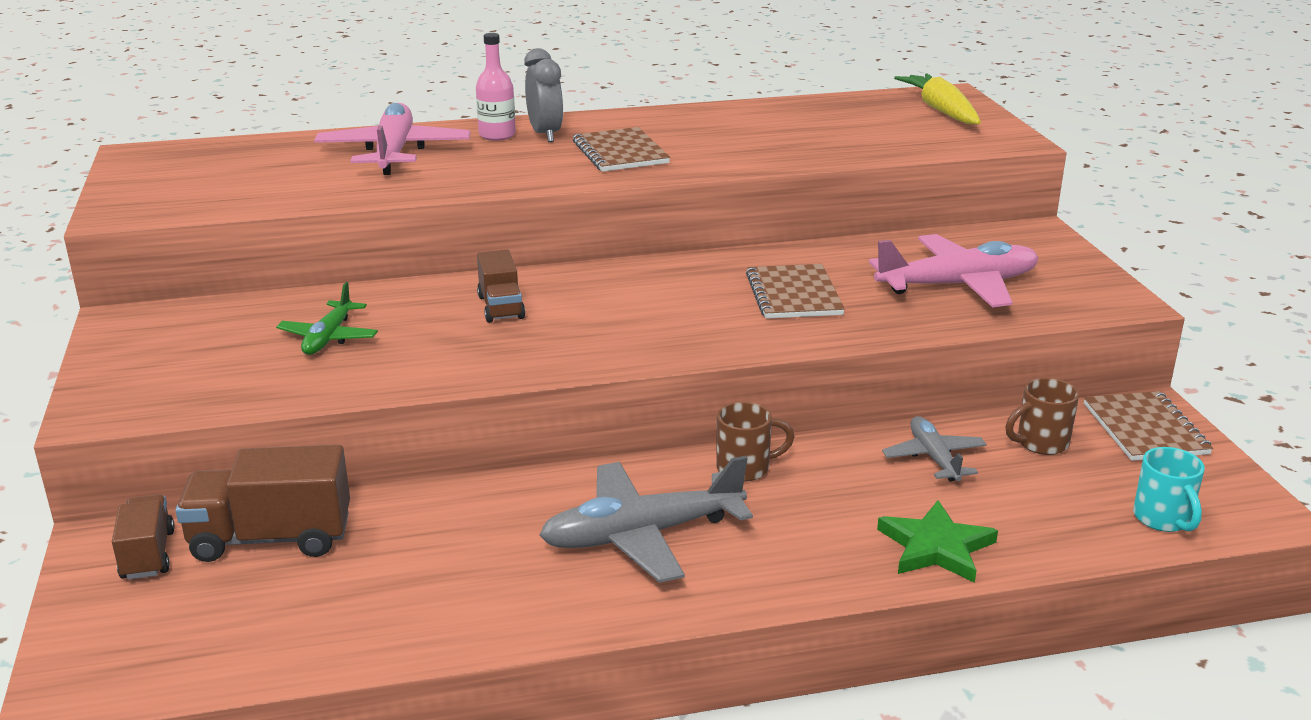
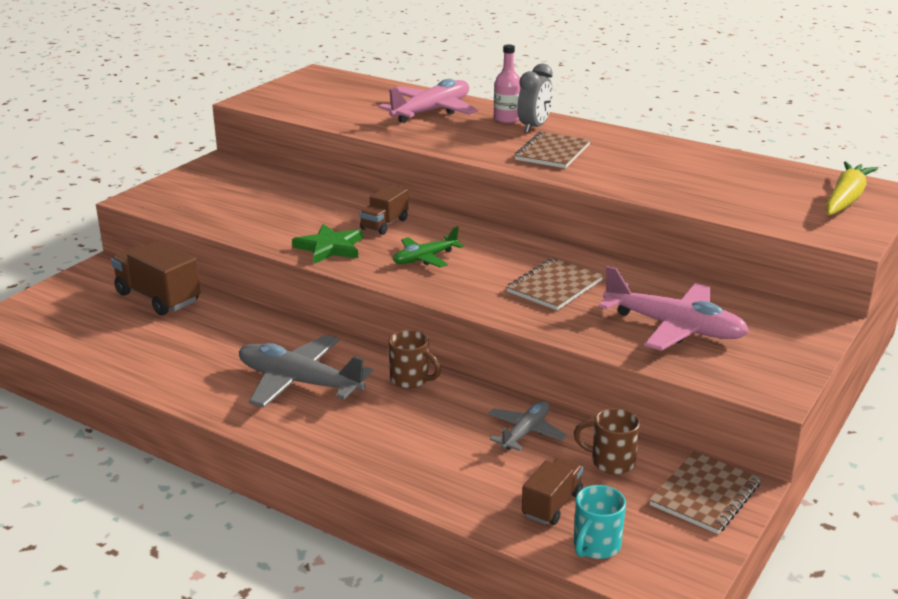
camera: 45 degrees right, 0 degrees up
brown truck [112,495,175,579] -> brown truck moved to [522,457,583,525]
green plane [276,282,378,355] -> green plane moved to [393,226,464,267]
green star [877,500,998,583] -> green star moved to [292,224,363,264]

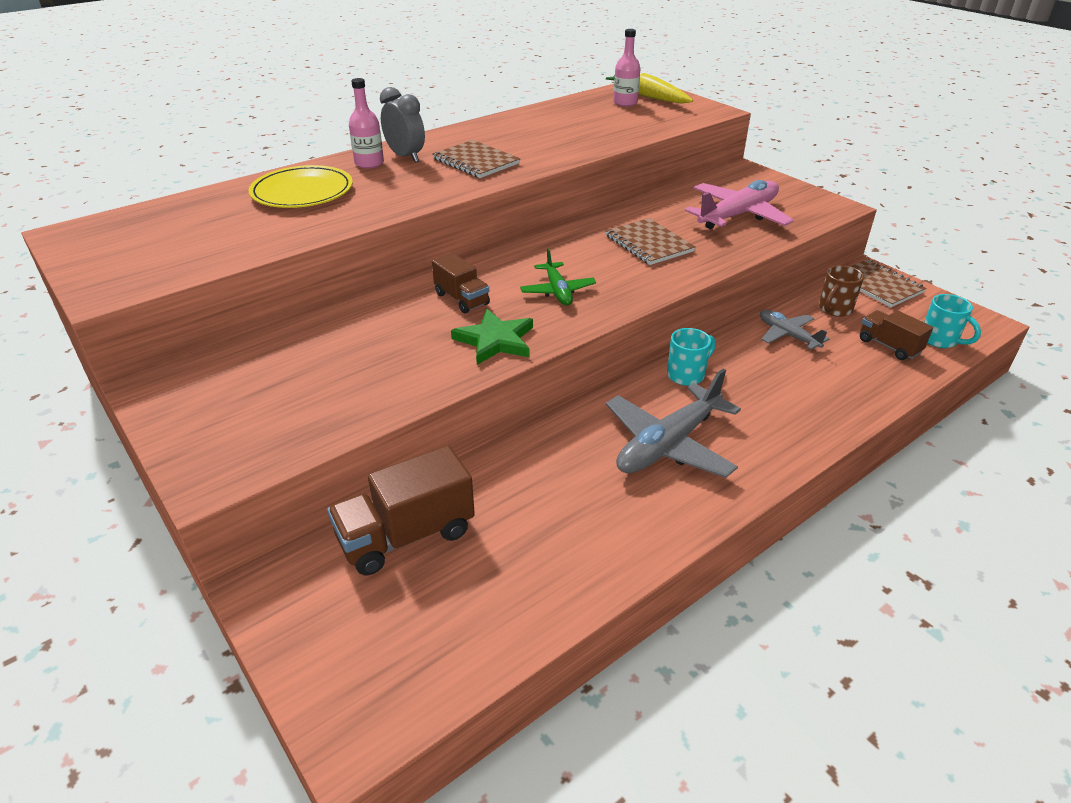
camera: 70 degrees left, 10 degrees up
pink plane [378,79,478,123] -> yellow plate [248,165,353,208]
brown mug [388,330,441,388] -> turquoise mug [667,328,716,386]
none -> pink bottle [613,29,640,107]

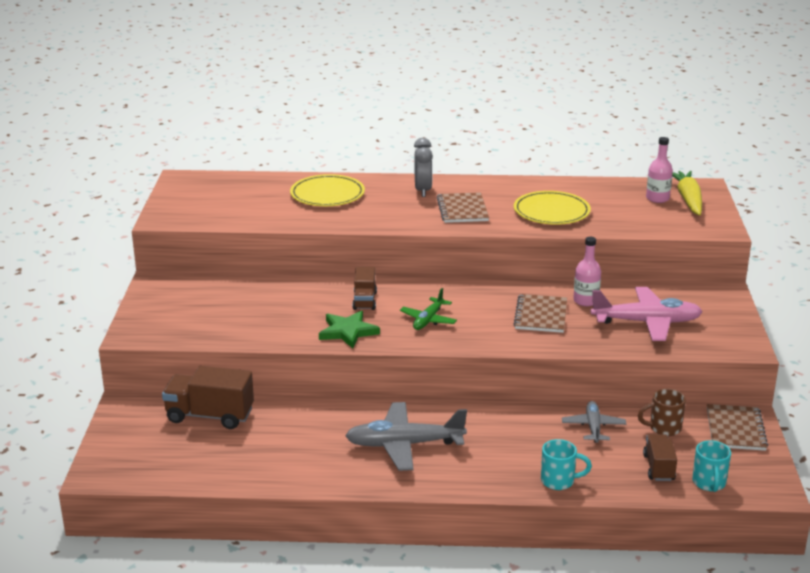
camera: 40 degrees right, 10 degrees down
pink bottle [349,78,384,168] -> pink bottle moved to [573,237,601,306]
turquoise mug [667,328,716,386] -> turquoise mug moved to [541,439,592,490]
none -> yellow plate [514,191,591,225]

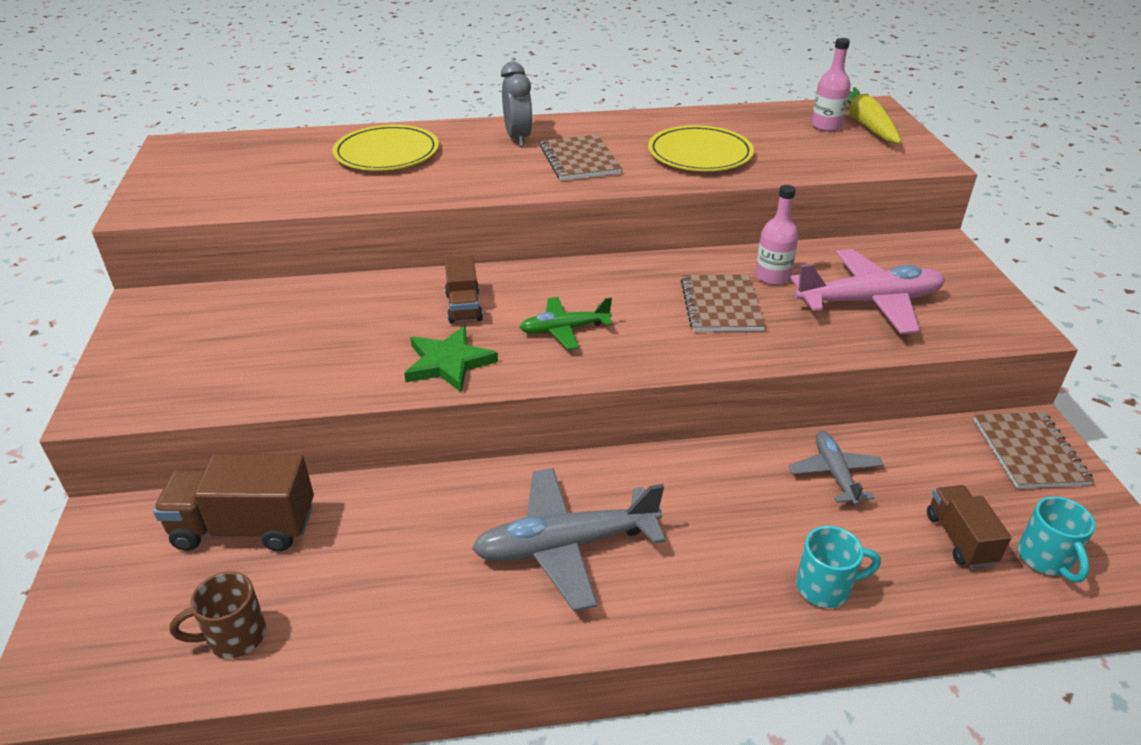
camera: 10 degrees left, 10 degrees up
green plane [400,288,457,330] -> green plane turned 60 degrees clockwise [519,297,613,350]
brown mug [638,389,686,436] -> brown mug moved to [170,572,266,658]

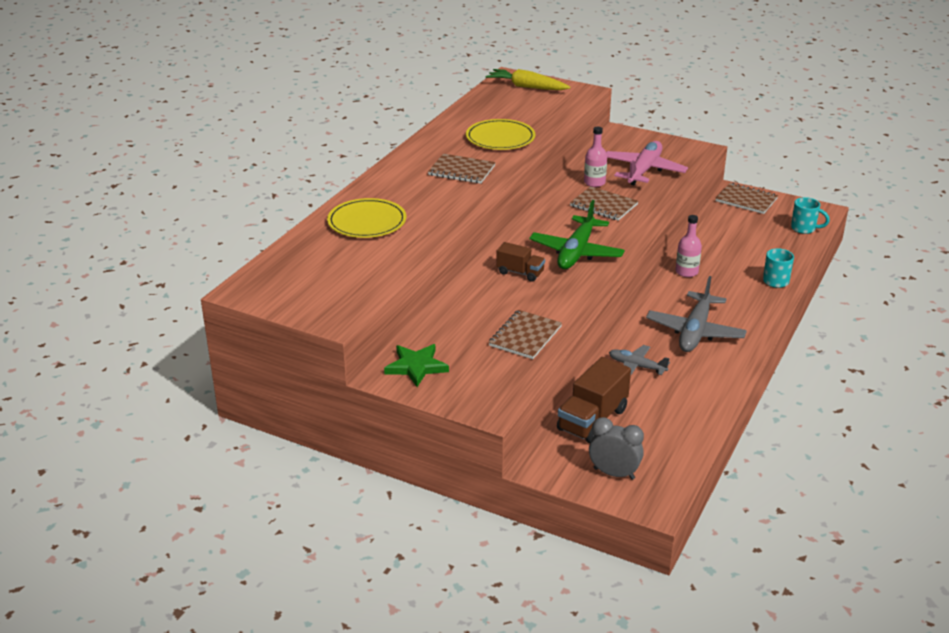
camera: 55 degrees left, 5 degrees down
brown mug [170,572,266,658] -> none
green star [404,326,498,393] -> green star moved to [384,344,449,387]
grey clock [501,62,532,147] -> grey clock moved to [589,417,644,480]
green plane [519,297,613,350] -> green plane [529,200,625,269], size x1.75
grey plane [789,431,884,506] -> grey plane moved to [609,345,670,375]
pink bottle [811,38,851,132] -> pink bottle moved to [676,215,702,277]
brown truck [927,485,1012,568] -> none
none -> brown notebook [489,310,562,359]

